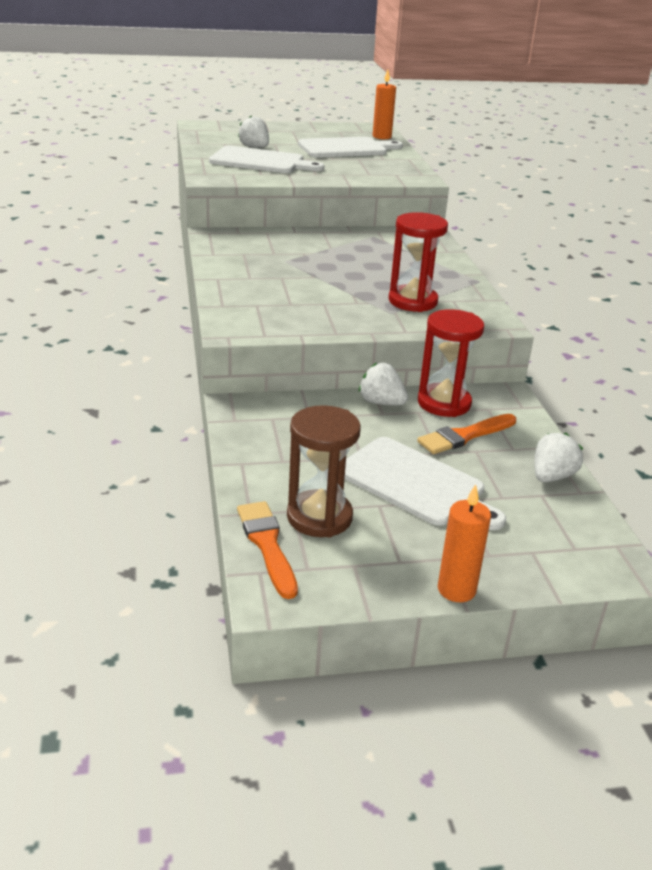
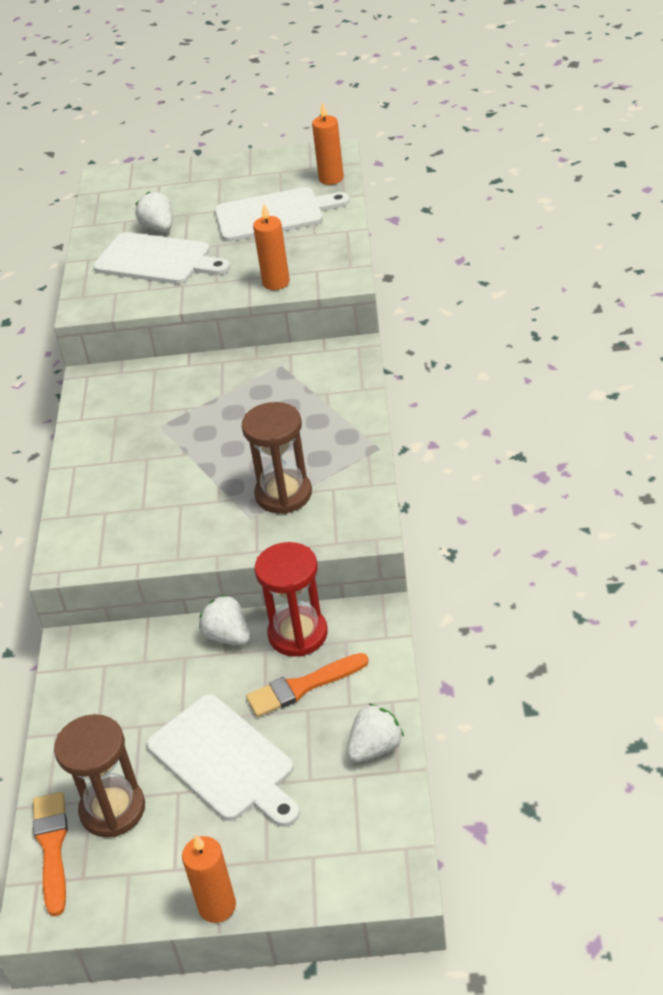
camera: 15 degrees right, 10 degrees up
red hourglass [389,212,448,312] -> brown hourglass [242,402,312,514]
none -> orange candle [253,204,290,290]

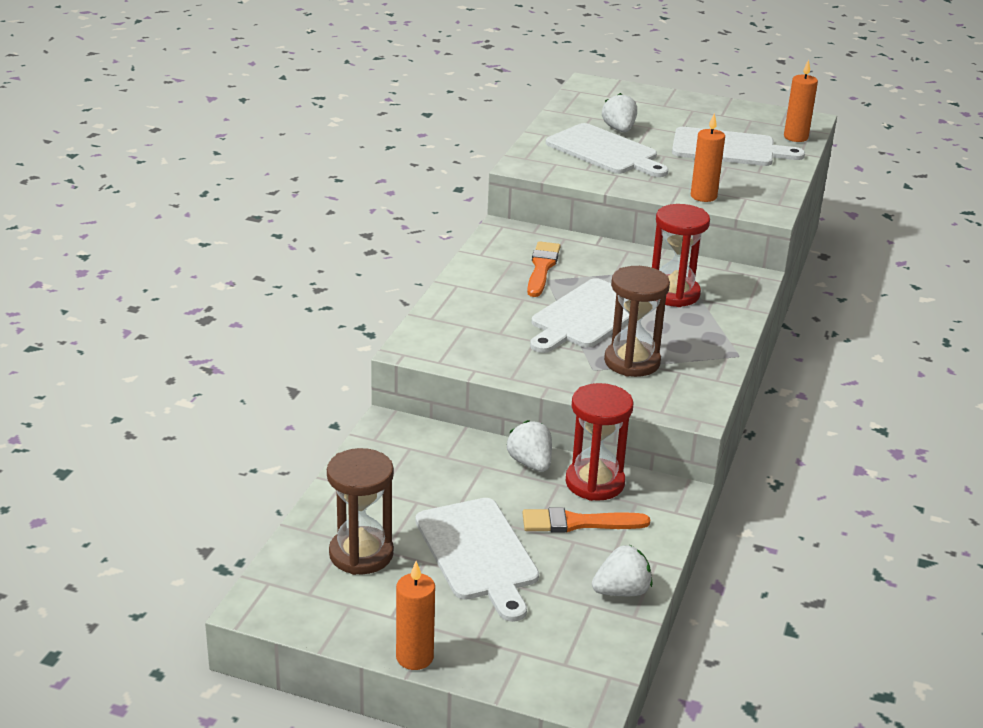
camera: 15 degrees right, 10 degrees down
orange brush [33,792,68,916] -> orange brush moved to [527,241,561,297]
none -> white cutting board [530,278,629,353]
none -> red hourglass [652,204,710,307]

